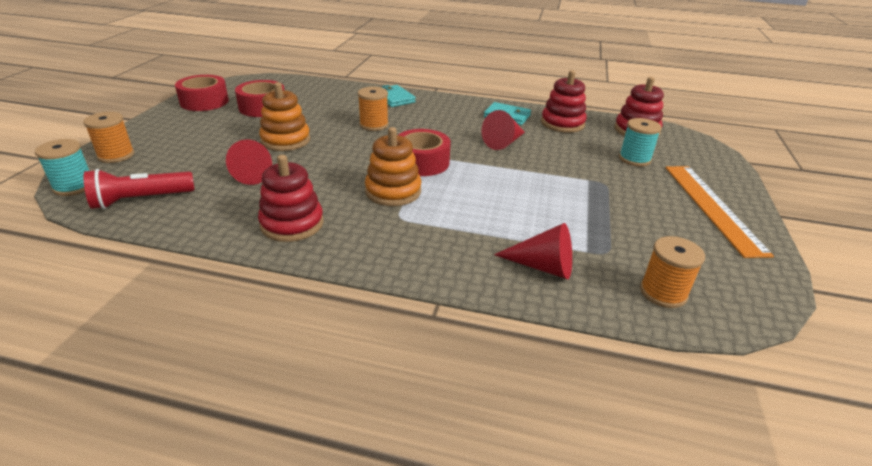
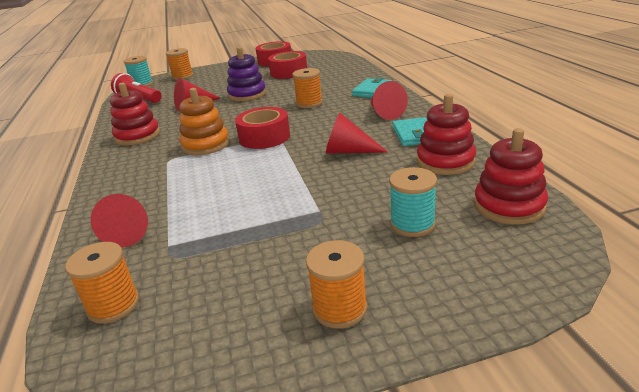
camera: 65 degrees right, 5 degrees down
orange stacking toy [259,82,310,151] -> purple stacking toy [227,47,266,101]
orange ruler [665,166,774,258] -> orange spool [306,240,367,329]
none -> red cone [370,81,408,120]

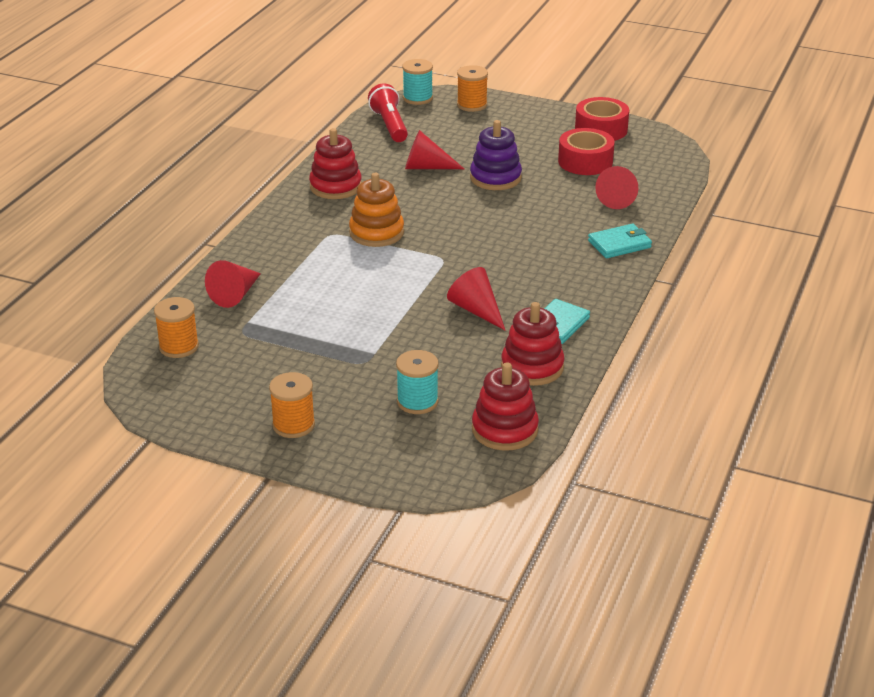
camera: 35 degrees right, 5 degrees up
red tape [235,107,290,149] -> none
orange spool [292,68,323,108] -> none
red cone [370,81,408,120] -> red cone moved to [595,166,638,209]

